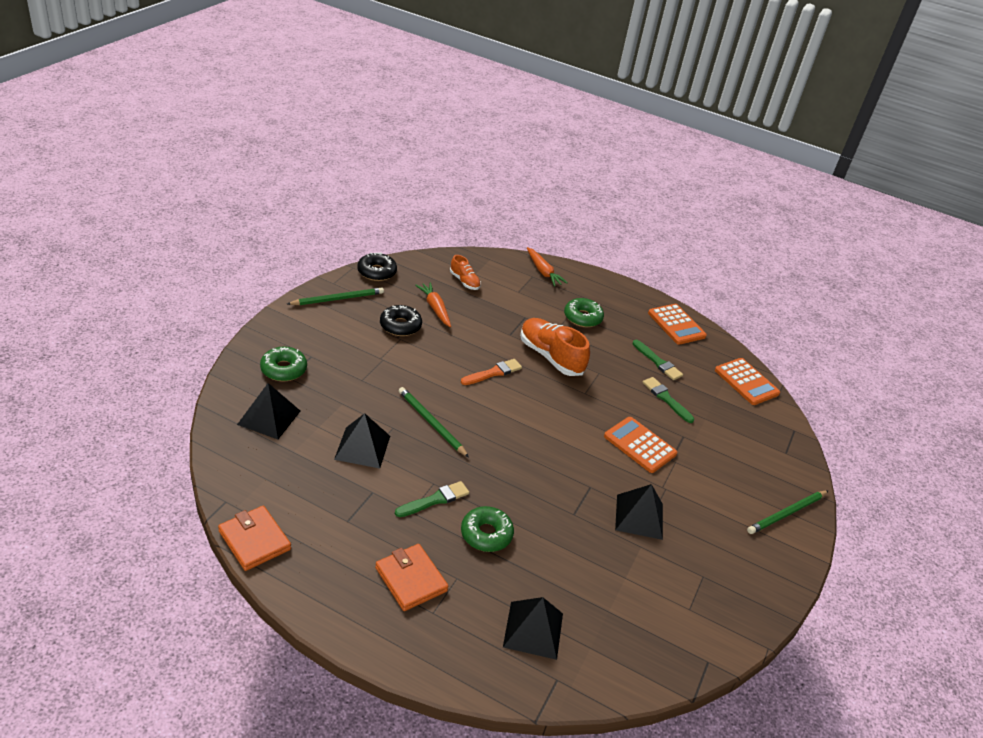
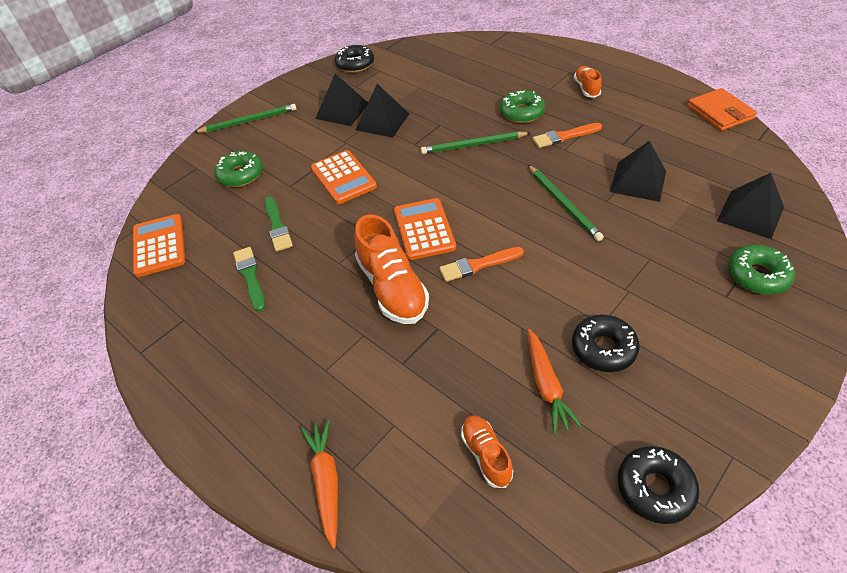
camera: 155 degrees left, 10 degrees up
green pencil [287,287,384,305] -> green pencil moved to [421,131,530,154]
orange wallet [375,544,449,611] -> orange shoe [574,66,602,98]
green brush [395,481,469,517] -> orange brush [532,123,602,148]
black pyramid [503,597,563,660] -> black pyramid moved to [316,74,368,126]
green donut [564,298,604,327] -> green donut moved to [214,151,263,187]
orange calculator [648,304,707,345] -> orange calculator moved to [394,198,456,260]
none -> black donut [335,45,374,73]

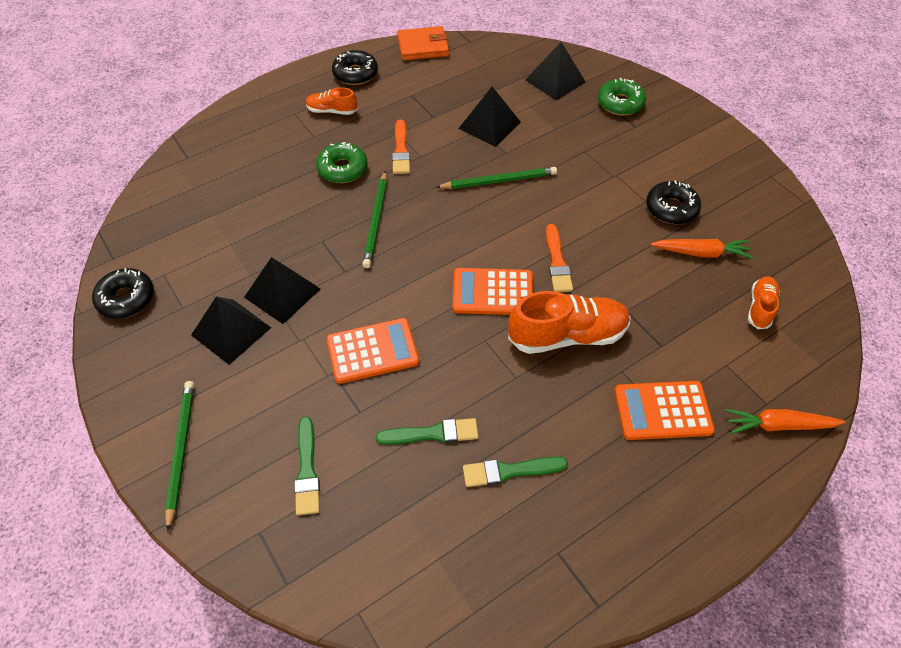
camera: 80 degrees left, 5 degrees up
orange calculator [133,214,185,277] -> orange calculator moved to [614,381,715,440]
green donut [214,151,263,187] -> green brush [294,416,320,515]
orange shoe [461,415,513,488] -> orange shoe turned 120 degrees clockwise [748,276,780,329]
black donut [618,446,700,524] -> black donut moved to [332,50,378,85]

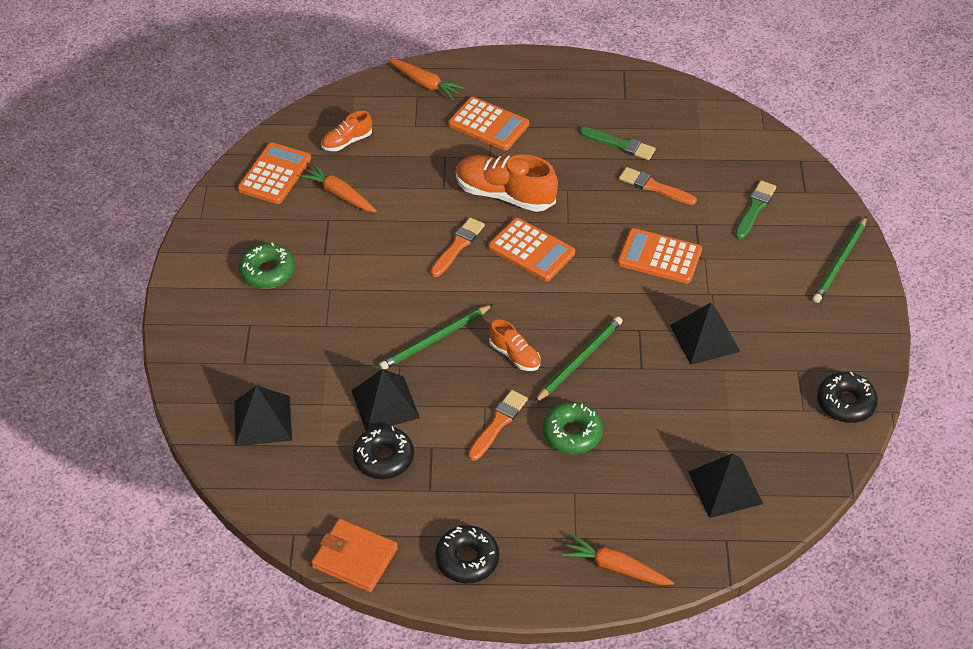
camera: 145 degrees left, 5 degrees down
black pyramid [191,297,271,365] -> black pyramid moved to [688,453,763,518]
orange shoe [306,87,358,115] -> orange shoe moved to [489,320,541,371]
green brush [376,418,479,445] -> orange brush [619,167,697,205]
green pencil [436,167,557,189] -> green pencil turned 60 degrees counterclockwise [379,304,493,370]
green donut [598,78,646,116] -> green donut moved to [239,243,295,289]
black donut [646,180,701,224] -> black donut moved to [353,426,414,479]
none -> orange calculator [238,142,311,204]
none -> orange carrot [562,534,674,585]

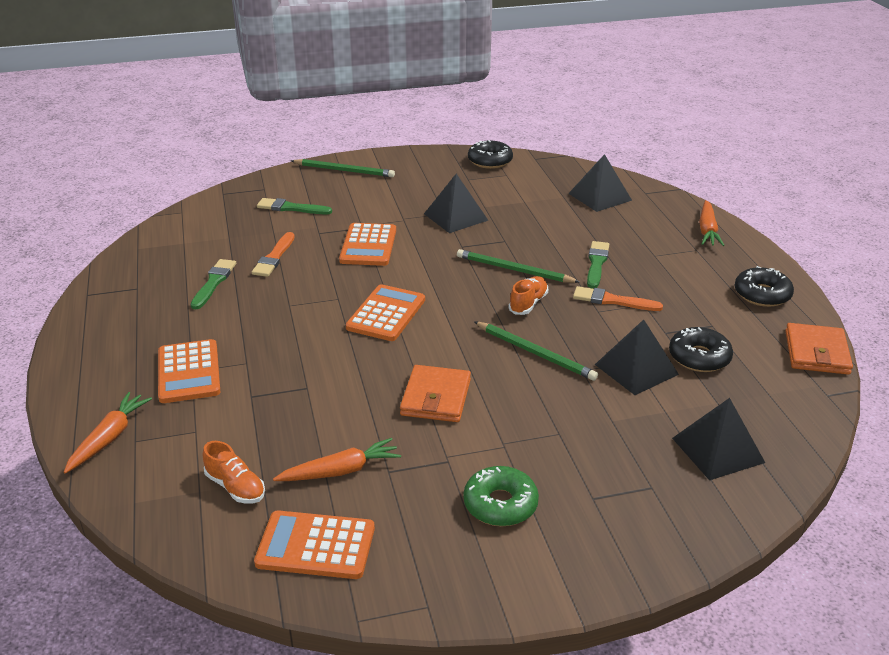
camera: 105 degrees left, 15 degrees down
orange carrot [299,163,377,212] -> orange carrot turned 135 degrees counterclockwise [273,438,401,481]
orange brush [431,217,485,277] -> none
orange calculator [448,97,529,151] -> orange calculator turned 150 degrees clockwise [158,339,220,403]
orange shoe [456,155,558,212] -> none
green donut [543,402,603,454] -> green brush [587,241,609,289]
none -> orange wallet [400,365,471,422]

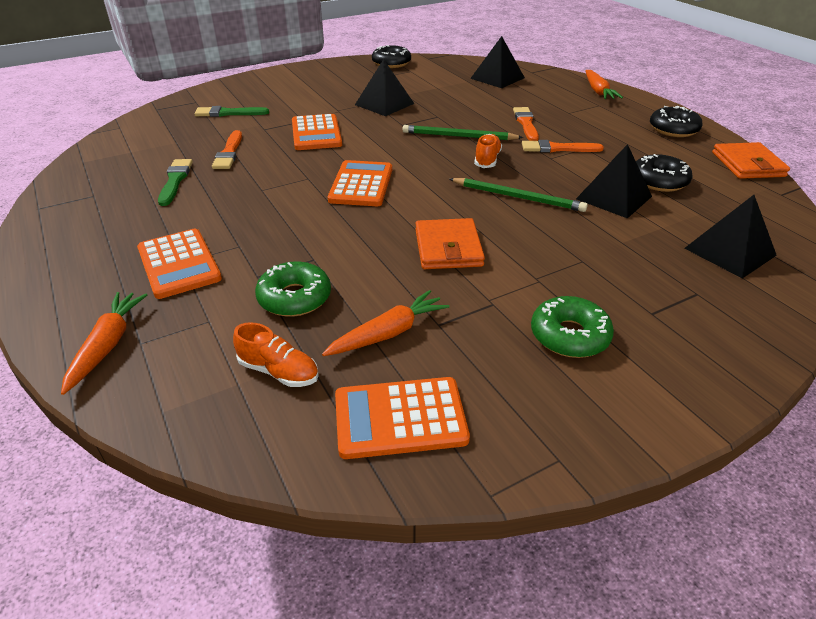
camera: 15 degrees left, 5 degrees up
green pencil [291,159,395,177] -> none
green brush [587,241,609,289] -> orange brush [513,107,539,141]
none -> green donut [255,262,331,317]

